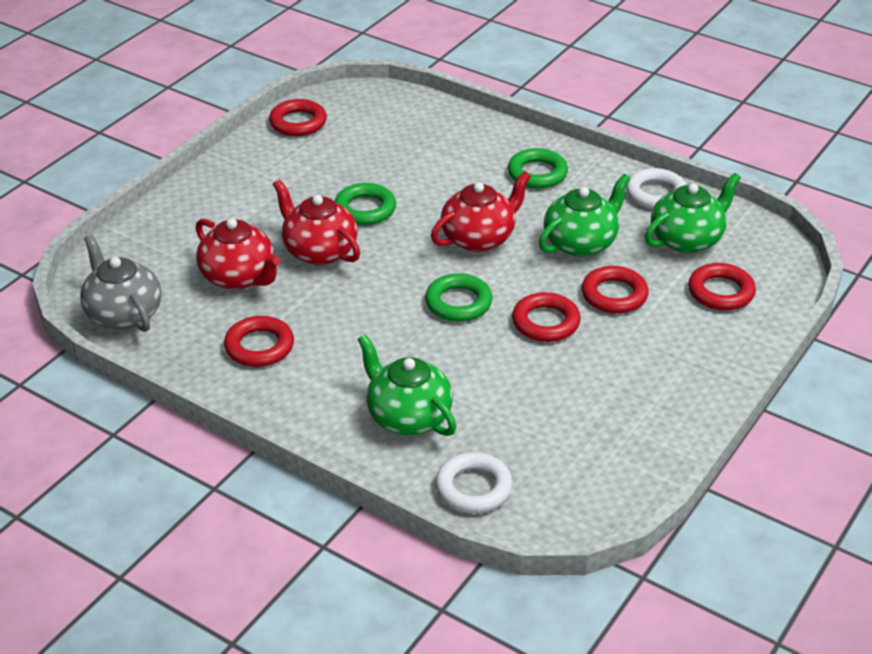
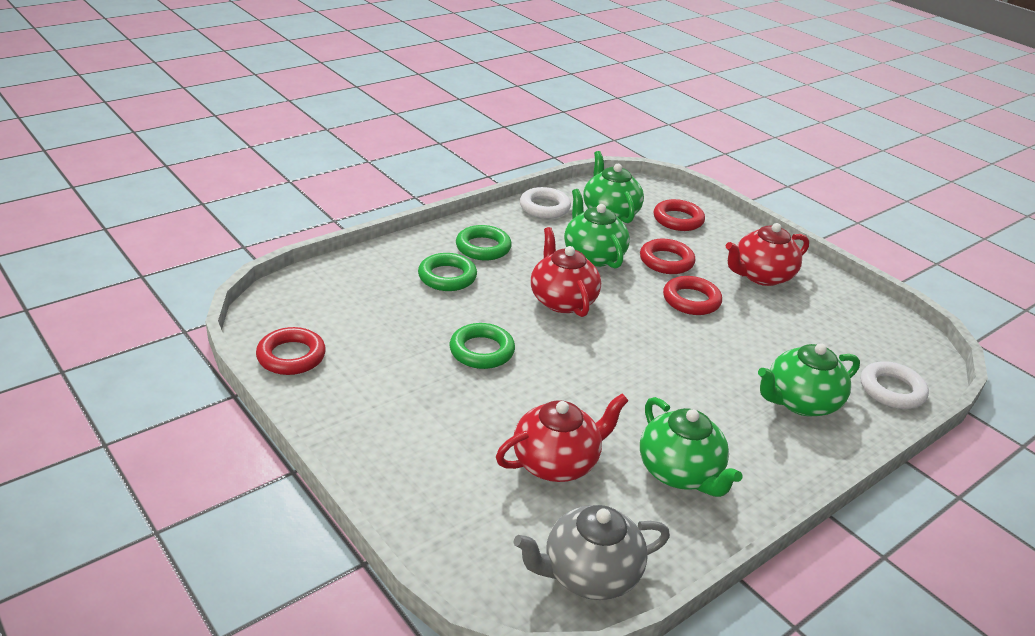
camera: 75 degrees left, 5 degrees down
red ring [224,316,294,367] -> green teapot [640,397,743,497]
red teapot [273,179,360,265] -> red teapot moved to [726,223,809,286]
green ring [425,273,492,322] -> green ring moved to [418,253,477,291]

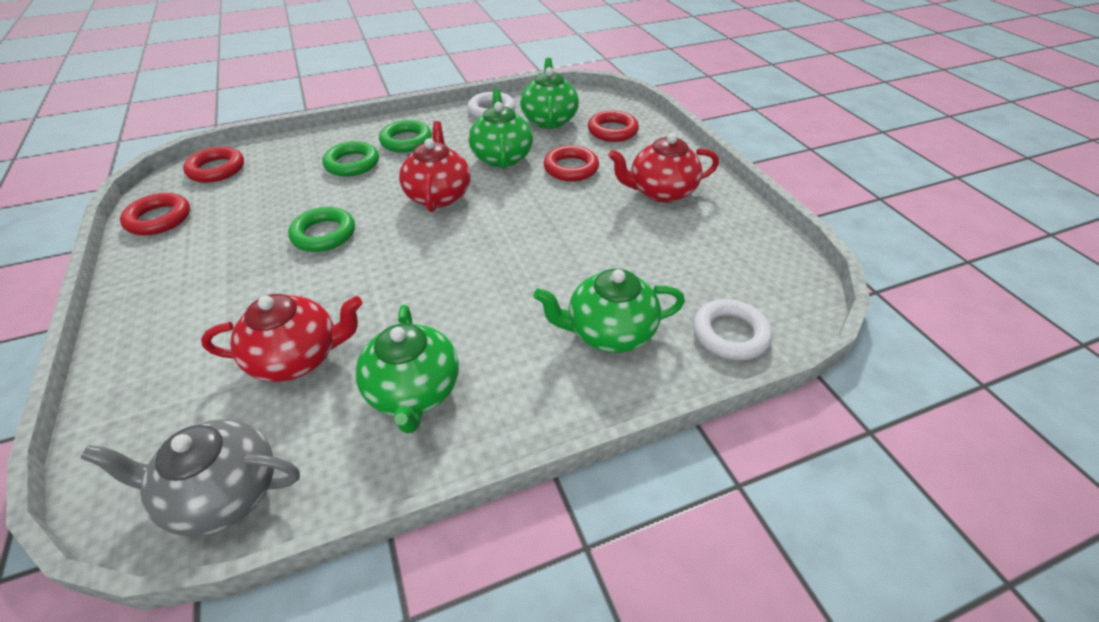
camera: 20 degrees right, 10 degrees up
red ring [663,276,722,315] -> red ring moved to [183,147,244,183]

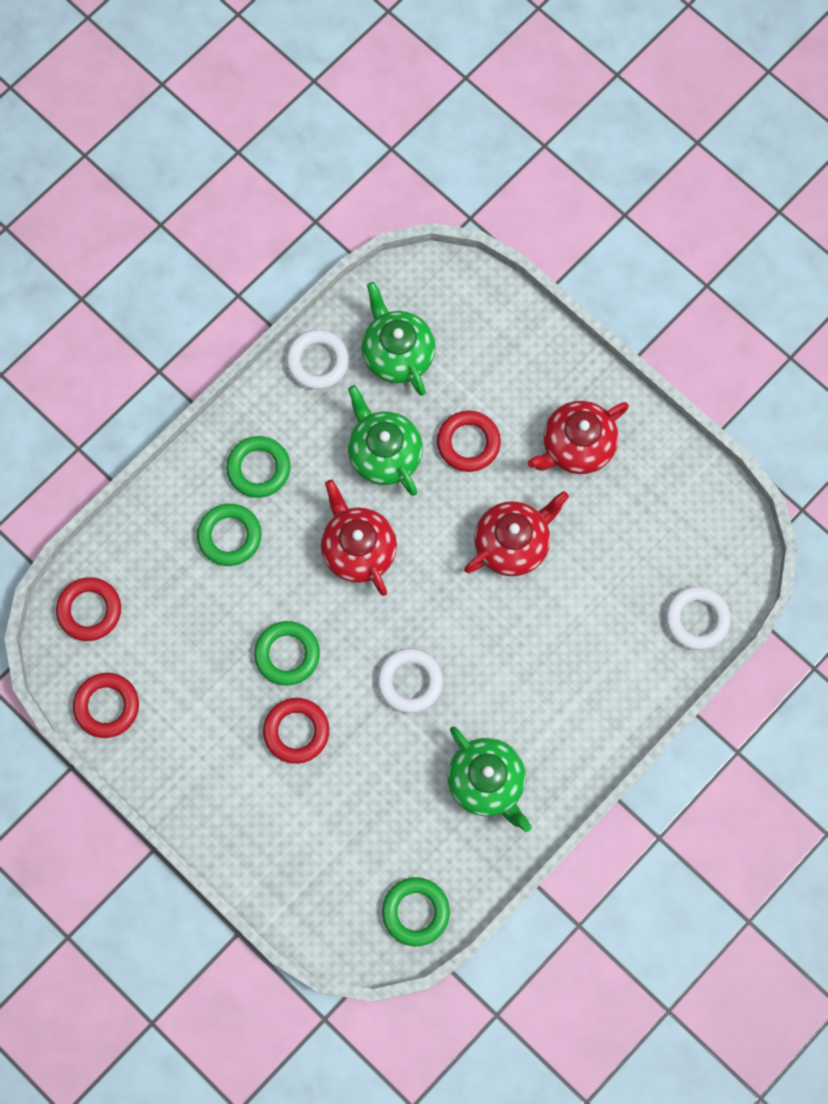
camera: 25 degrees left, 30 degrees up
grey teapot [81,419,300,537] -> green ring [382,877,450,946]
red teapot [201,294,363,382] -> red teapot moved to [464,491,569,576]
green teapot [533,269,685,353] -> none
red ring [588,110,639,142] -> red ring moved to [263,698,329,764]
none -> white ring [377,648,443,713]

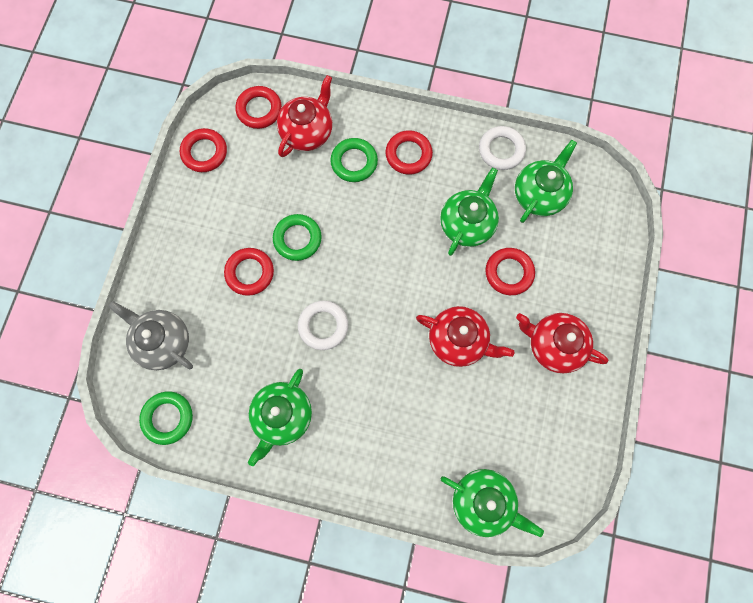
camera: 60 degrees right, 0 degrees up
green ring [226,436,290,498] -> red ring [385,130,433,175]
red teapot [321,480,397,596] -> red teapot moved to [277,75,332,157]
white ring [665,586,731,650] -> green teapot [441,469,544,537]
none -> grey teapot [109,301,193,370]

